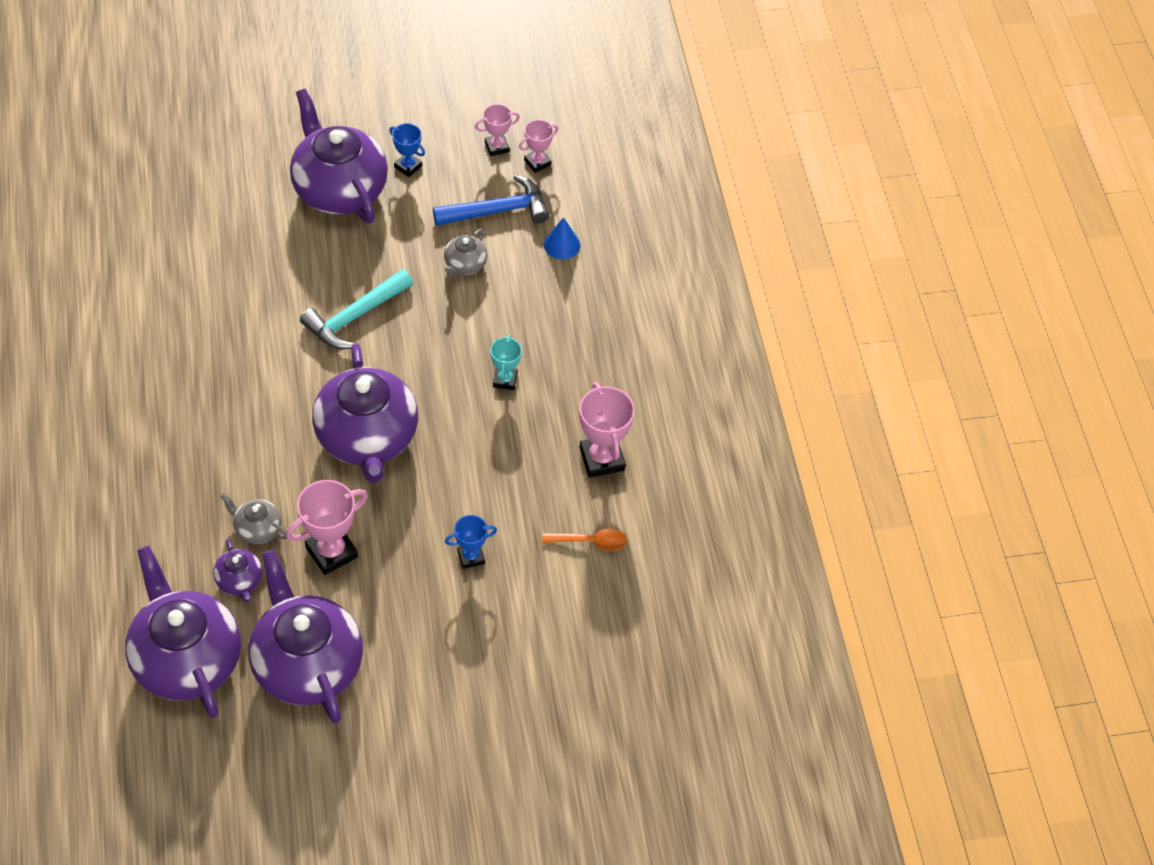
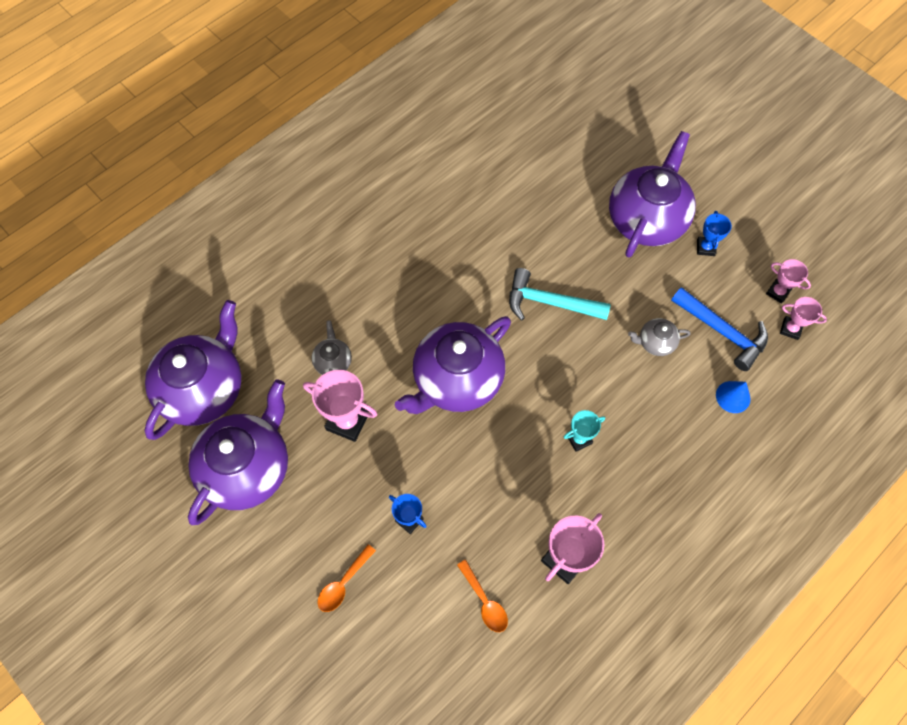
camera: 60 degrees right, 10 degrees up
purple teapot [213,539,262,603] -> none
none -> orange spoon [318,544,376,612]

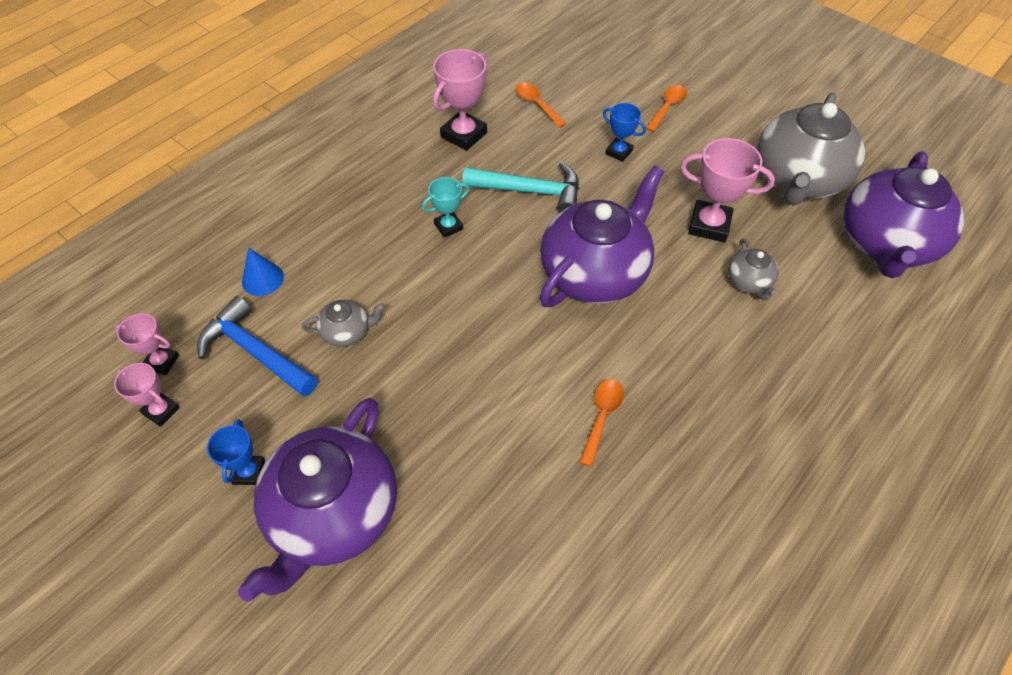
camera: 175 degrees right, 10 degrees down
purple teapot [188,379,288,525] -> grey teapot [757,92,865,206]
turquoise hammer [509,268,611,321] -> turquoise hammer moved to [462,162,579,213]
none -> orange spoon [579,379,624,467]

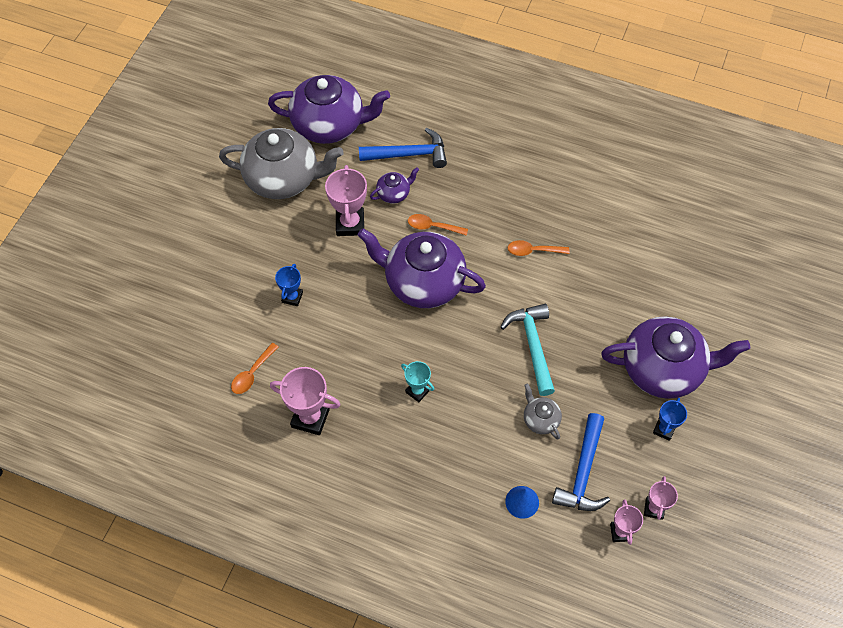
camera: 110 degrees left, 5 degrees up
blue trophy [207,419,265,485] -> blue trophy turned 45 degrees counterclockwise [653,398,687,441]
turquoise hammer [462,162,579,213] -> turquoise hammer moved to [500,304,555,396]
orange spoon [646,85,687,132] -> orange spoon moved to [408,214,468,236]
grey teapot [728,238,779,300] -> purple teapot [370,167,419,204]
none -> blue hammer [359,128,447,168]

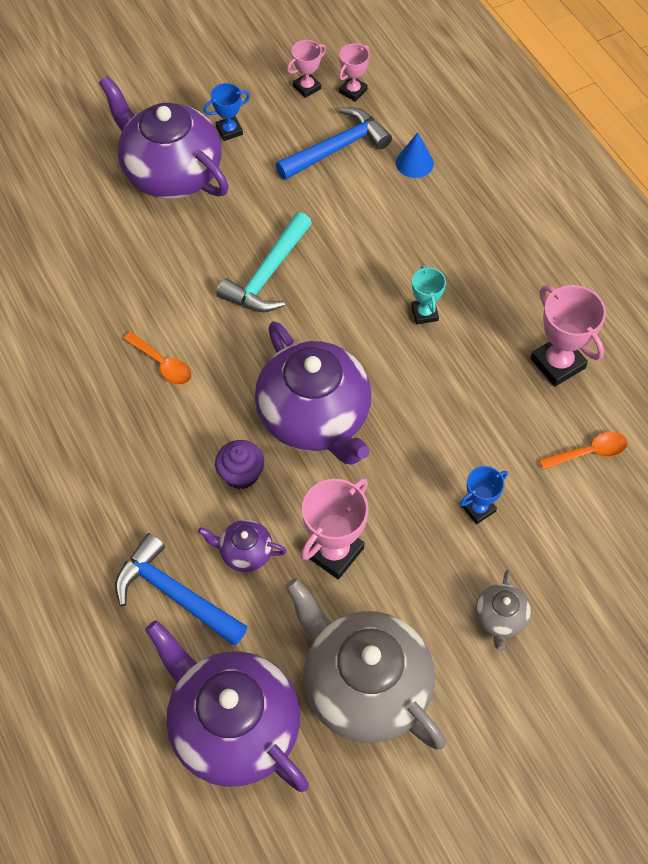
camera: 140 degrees left, 0 degrees up
orange spoon [408,214,468,236] -> purple cupcake [215,440,264,489]
grey teapot [524,383,562,440] -> grey teapot moved to [475,570,531,652]

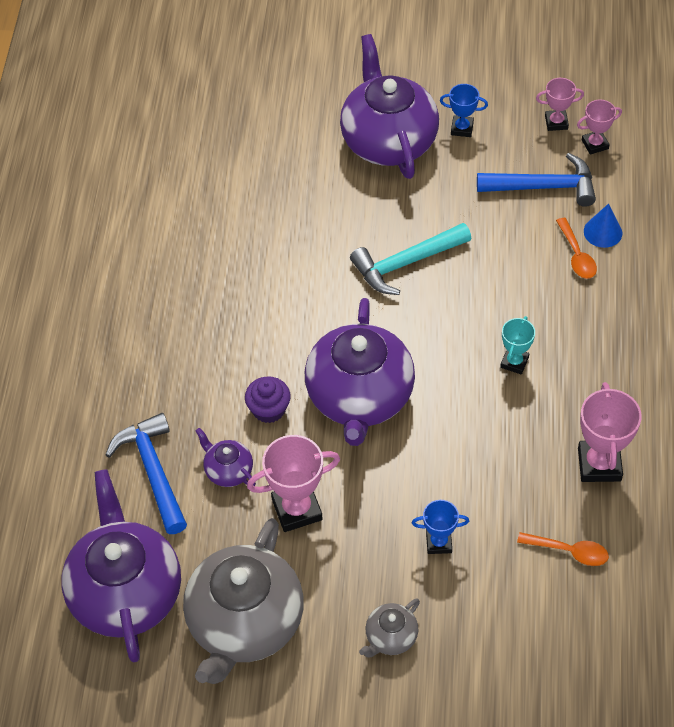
camera: 35 degrees right, 5 degrees down
orange spoon [123,332,192,385] -> orange spoon moved to [556,218,597,279]
grey teapot [286,578,446,750] -> grey teapot turned 150 degrees counterclockwise [183,518,304,684]

